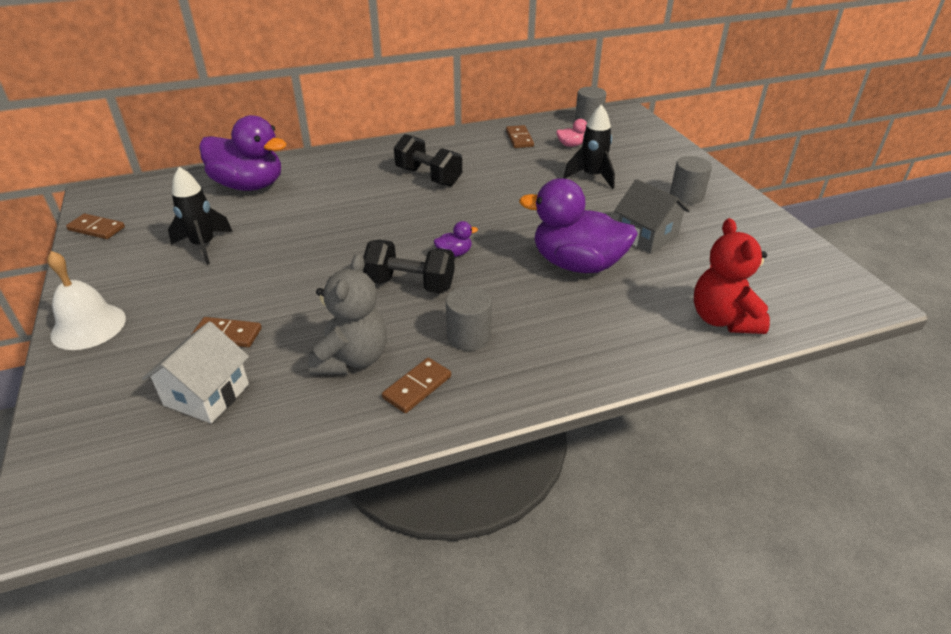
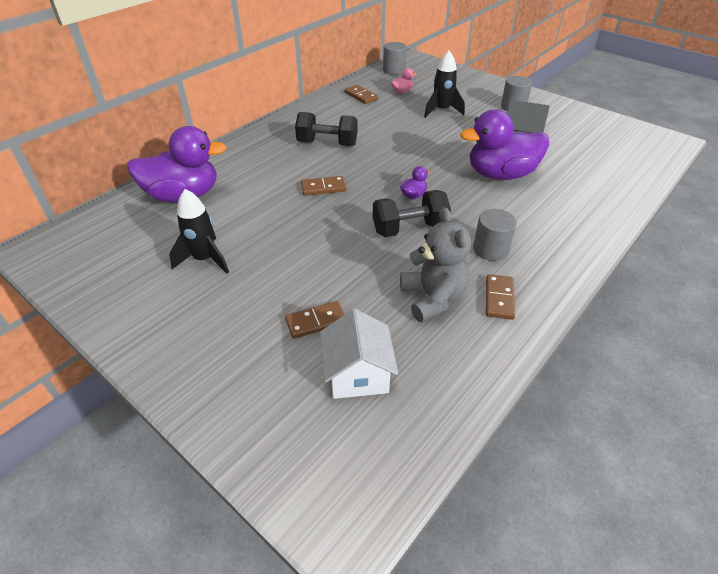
camera: 30 degrees left, 5 degrees up
white bell [47,251,126,350] -> none
brown domino [66,214,125,239] -> brown domino moved to [301,176,347,196]
red teddy bear [694,218,770,334] -> none

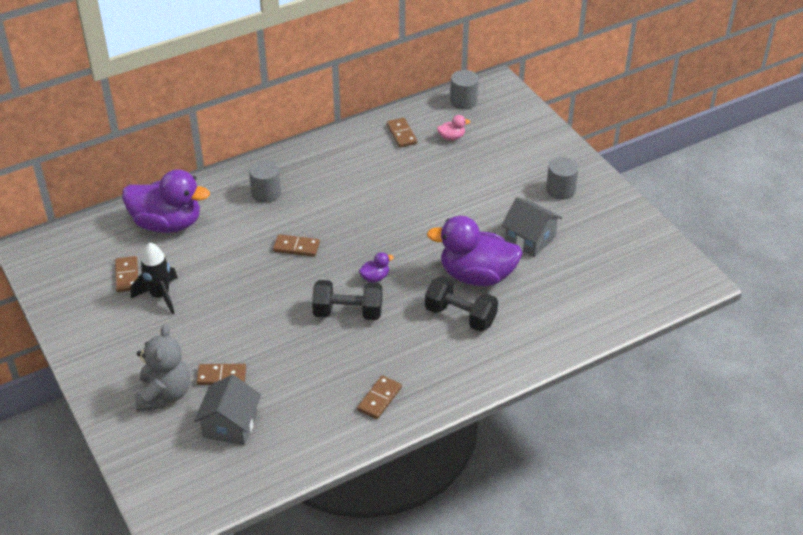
camera: 20 degrees right, 0 degrees up
black dumbbell [295,112,357,146] -> black dumbbell moved to [425,276,498,332]
white house [320,309,398,399] -> grey house [194,375,261,445]
grey teddy bear [400,207,471,322] -> grey teddy bear moved to [135,324,190,412]
black rocket [424,50,465,118] -> none
grey cylinder [473,209,517,261] -> grey cylinder moved to [249,160,281,203]
none -> brown domino [115,256,138,292]

